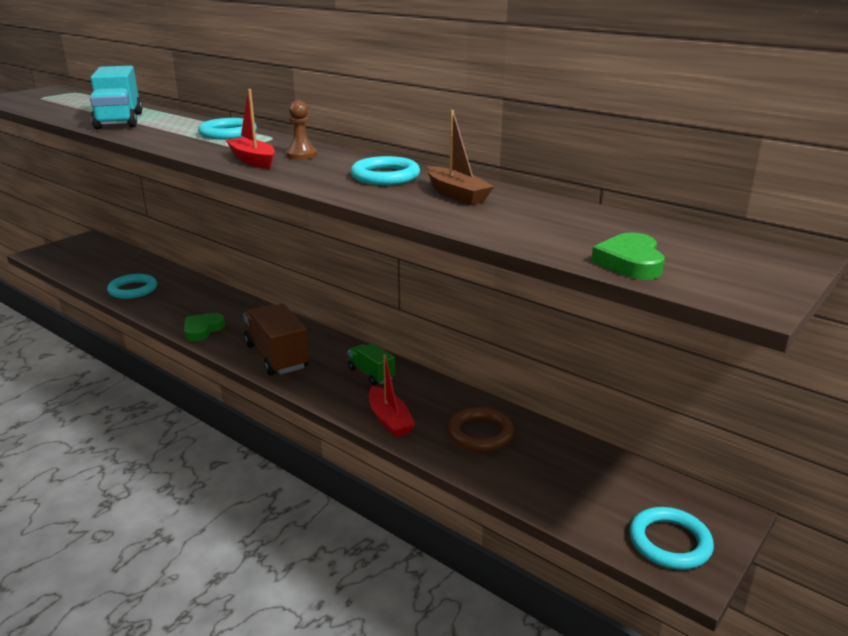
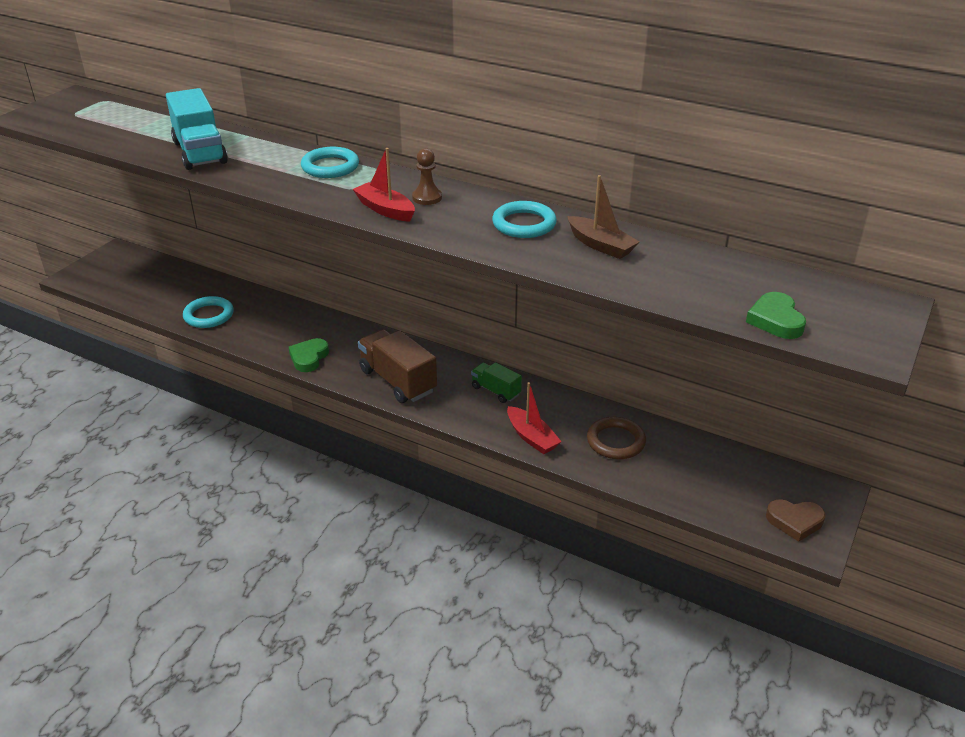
camera: 10 degrees left, 10 degrees up
turquoise ring [629,507,714,569] -> brown heart [766,499,825,542]

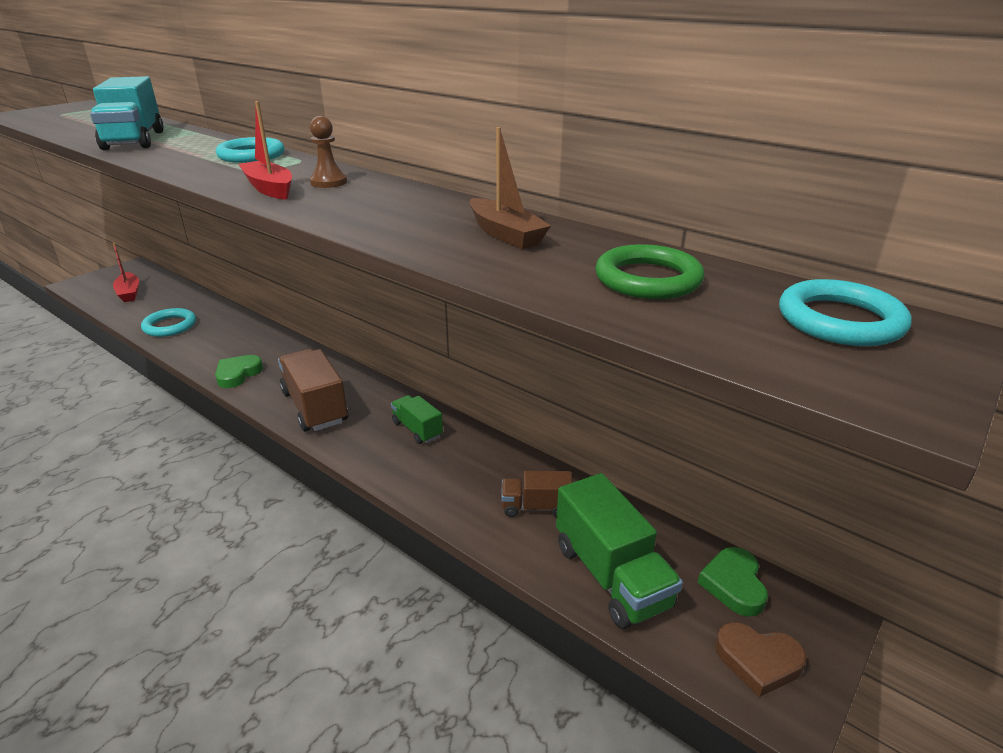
camera: 10 degrees right, 5 degrees down
turquoise ring [492,201,557,238] -> turquoise ring moved to [779,279,912,346]
red boat [507,382,562,454] -> red boat moved to [113,243,139,302]
brown ring [587,417,646,459] -> brown truck [501,471,572,517]
green heart [746,292,806,339] -> green heart moved to [698,547,768,617]
none -> green truck [556,473,683,629]
none -> green ring [595,244,704,299]

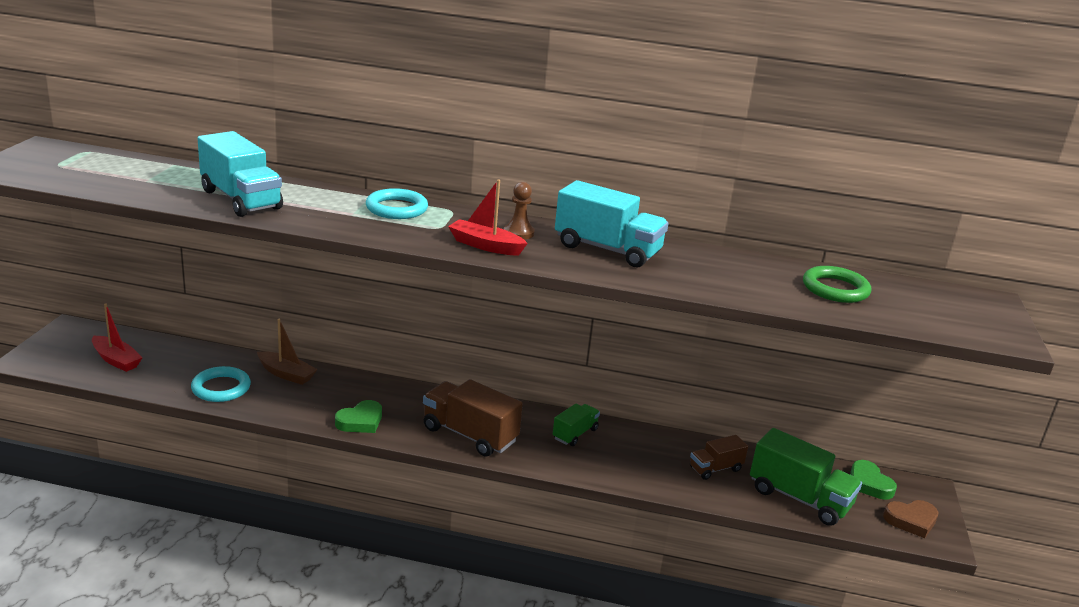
camera: 30 degrees left, 5 degrees down
green heart [215,355,263,388] -> green heart turned 135 degrees counterclockwise [335,400,382,433]
green truck [391,395,443,444] -> green truck turned 105 degrees clockwise [553,404,600,446]
brown boat [470,127,551,249] -> brown boat moved to [257,319,318,385]
turquoise ring [779,279,912,346] -> none
none -> turquoise truck [555,180,668,267]

